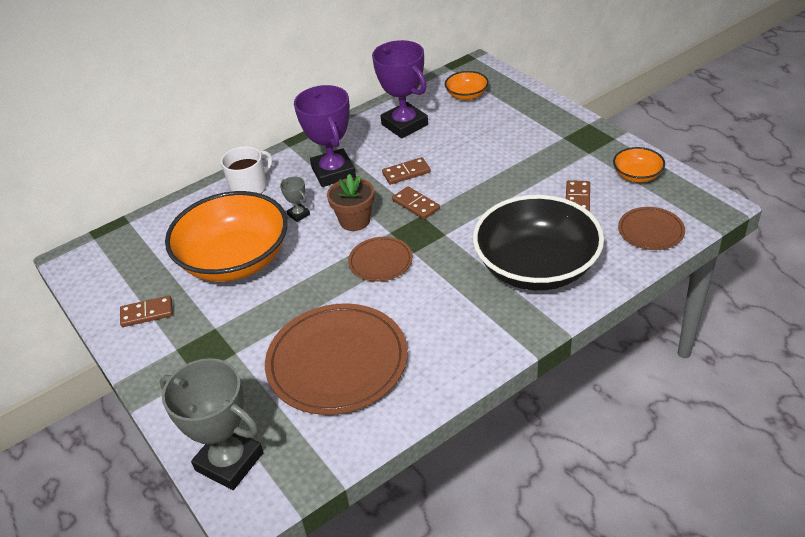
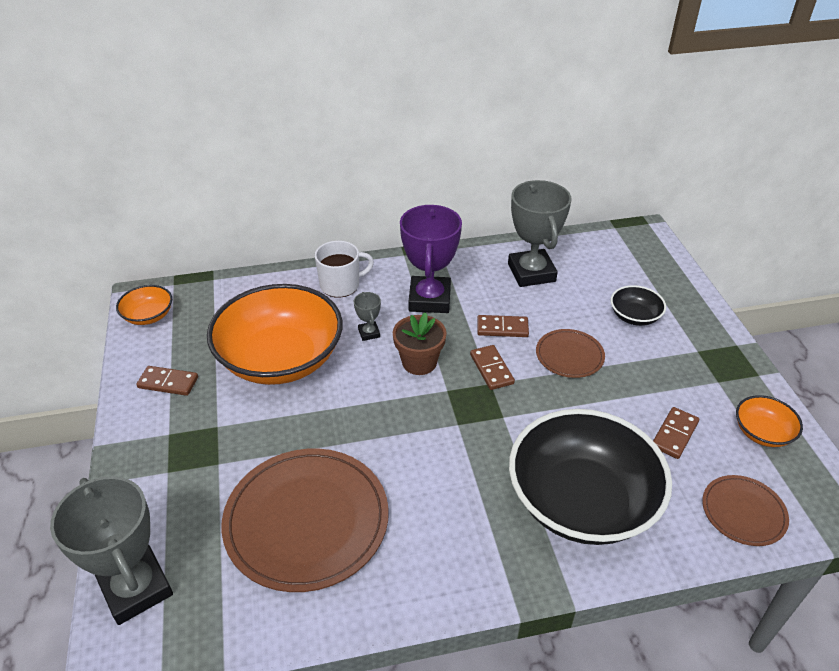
camera: 20 degrees right, 0 degrees up
brown plate [348,237,413,282] -> brown plate moved to [536,329,605,378]
purple trophy [372,40,428,138] -> grey trophy [508,180,571,287]
orange bowl [445,71,489,100] -> orange bowl moved to [116,285,172,325]
none -> black bowl [611,285,666,326]

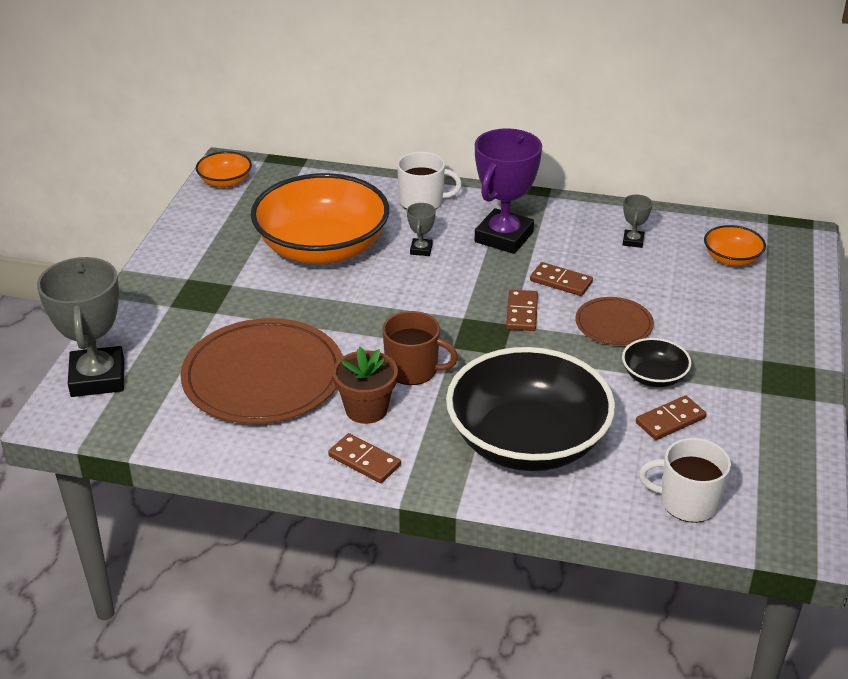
camera: 25 degrees right, 5 degrees down
brown domino [136,366,198,396] -> brown domino moved to [328,433,401,483]
brown flower pot [393,312,447,375] -> brown flower pot moved to [333,347,398,424]
grey trophy [508,180,571,287] -> grey trophy [623,195,653,248], size x0.44
black bowl [611,285,666,326] -> black bowl moved to [622,338,692,387]
brown plate [702,475,789,546] -> white mug [639,438,731,523]
orange bowl [736,395,803,447] -> orange bowl moved to [704,225,766,266]
none -> brown mug [382,311,458,385]

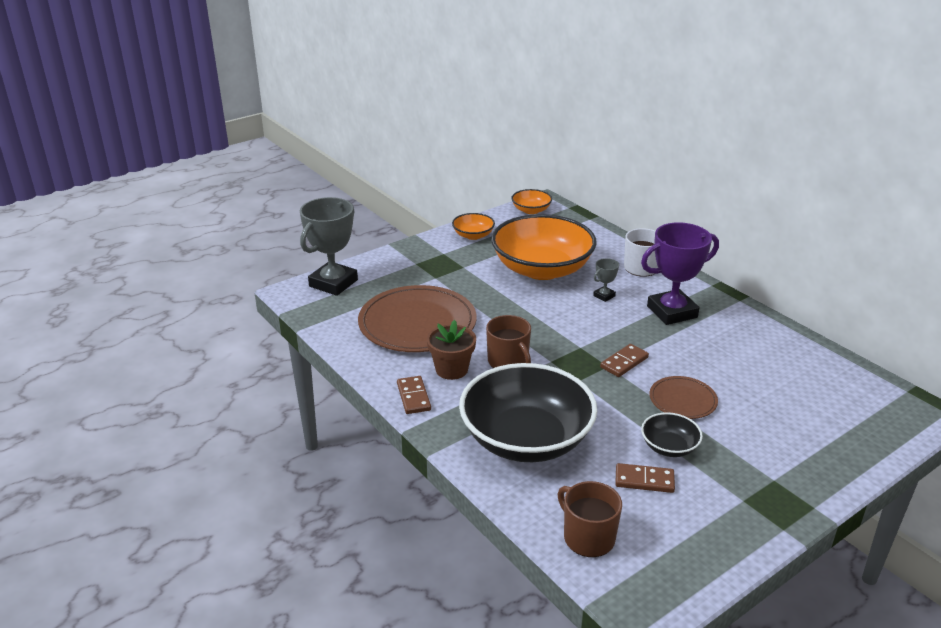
camera: 40 degrees right, 5 degrees down
brown domino [530,262,593,296] -> none
grey trophy [623,195,653,248] -> none
white mug [639,438,731,523] -> brown mug [558,481,622,557]
orange bowl [704,225,766,266] -> orange bowl moved to [452,213,495,240]

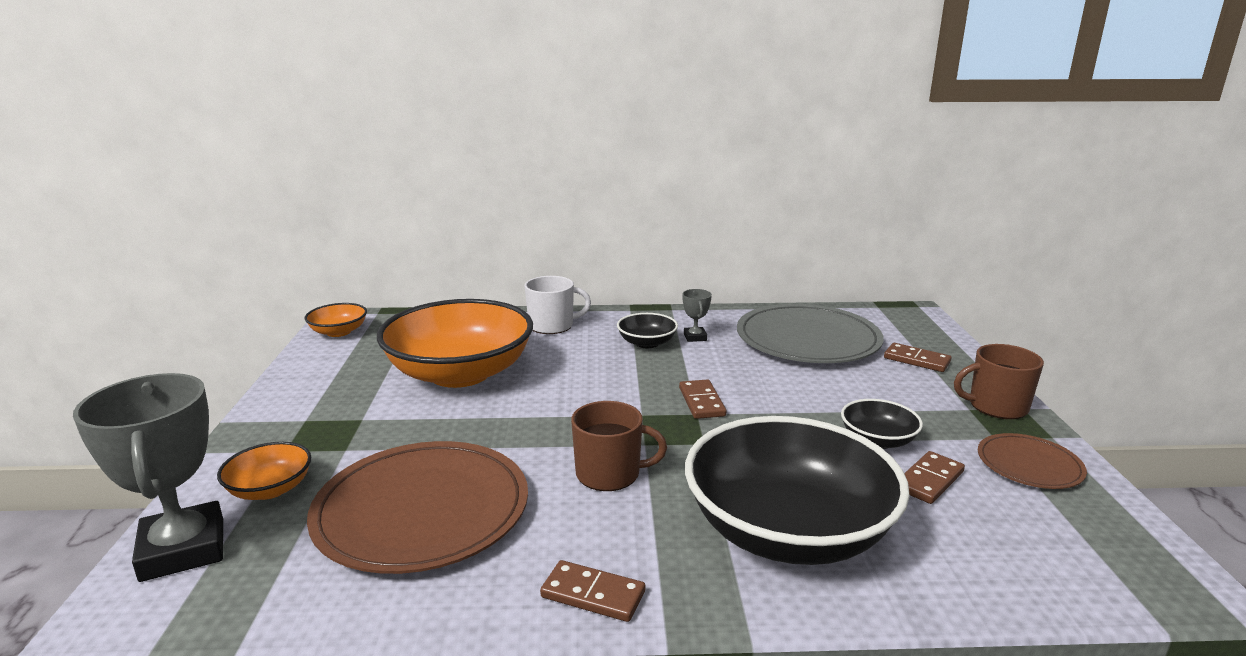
camera: 55 degrees left, 10 degrees down
brown flower pot [427,320,476,380] -> none
orange bowl [452,213,495,240] -> orange bowl moved to [217,442,311,500]
brown mug [558,481,622,557] -> brown mug moved to [954,344,1044,419]
grey trophy [593,258,619,302] -> grey trophy moved to [682,289,712,342]
purple trophy [641,222,719,325] -> black bowl [617,313,678,348]
brown plate [649,376,718,419] -> brown plate moved to [978,433,1087,489]
none -> grey plate [737,304,884,363]
none -> brown domino [884,343,951,372]

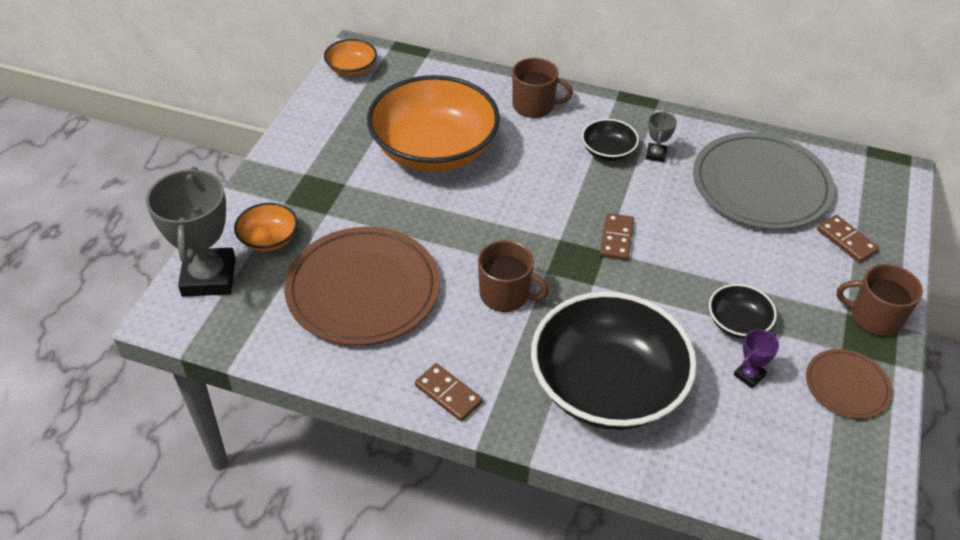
camera: 20 degrees right, 25 degrees up
white mug [525,276,591,334] -> brown mug [512,58,573,118]
brown domino [904,451,965,504] -> purple trophy [734,329,779,388]

